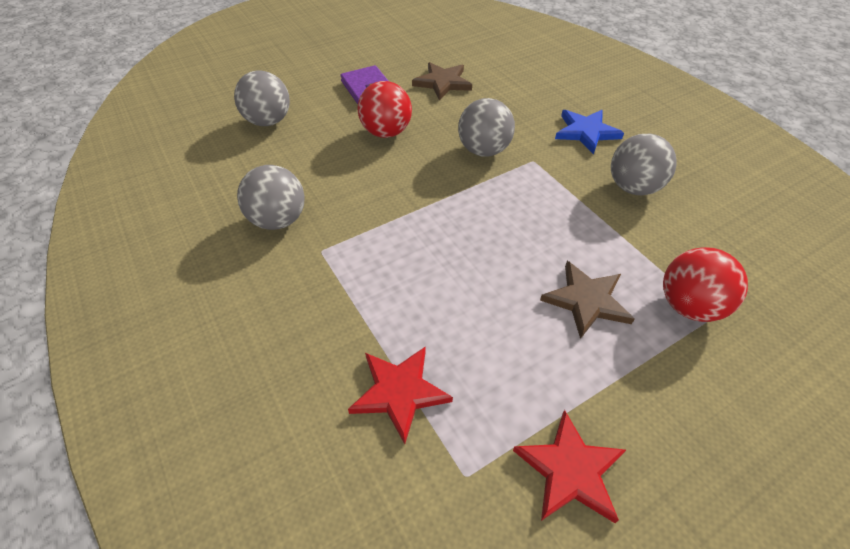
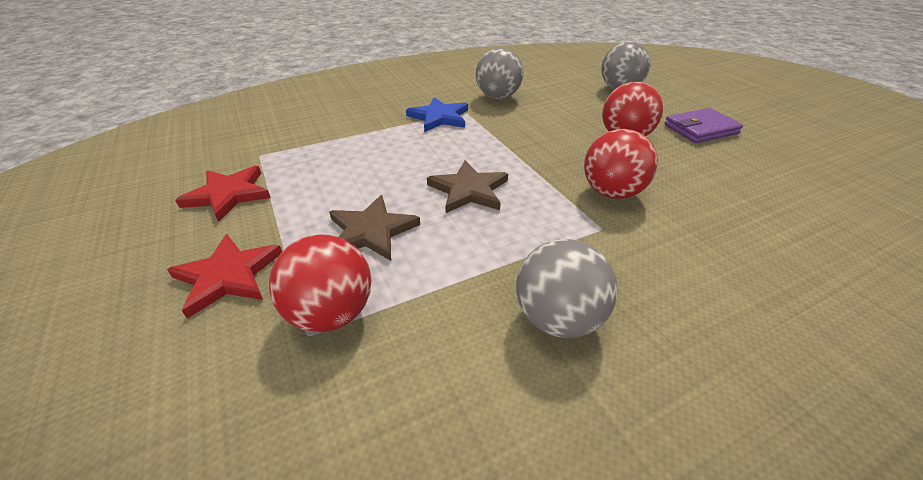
camera: 95 degrees right, 10 degrees down
red star [348,346,453,444] -> red star moved to [167,234,282,319]
brown star [412,62,472,100] -> brown star moved to [427,160,508,213]
grey ball [458,98,515,156] -> red ball [584,129,658,199]
blue star [555,110,624,155] -> blue star moved to [406,97,468,132]

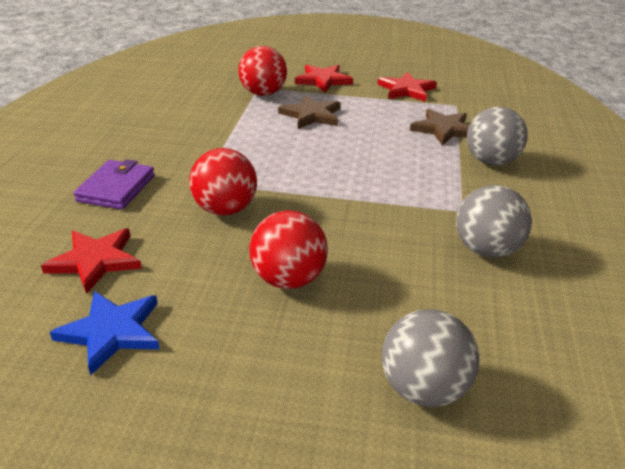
camera: 125 degrees right, 5 degrees down
blue star [406,97,468,132] -> blue star moved to [50,291,159,376]
brown star [427,160,508,213] -> brown star moved to [410,109,469,146]
grey ball [516,239,618,338] -> grey ball moved to [467,107,528,166]
purple wallet [664,108,743,143] -> purple wallet moved to [74,159,155,210]
none -> red star [41,228,142,294]

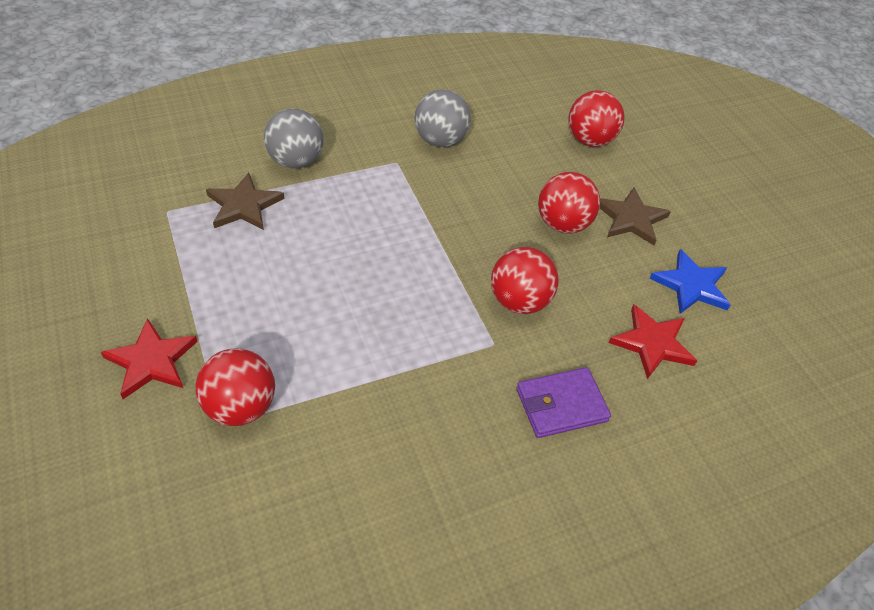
camera: 125 degrees left, 15 degrees up
brown star [278,95,341,129] -> brown star moved to [600,188,671,245]
red star [378,72,437,102] -> none
grey ball [382,309,480,407] -> red ball [568,90,624,147]

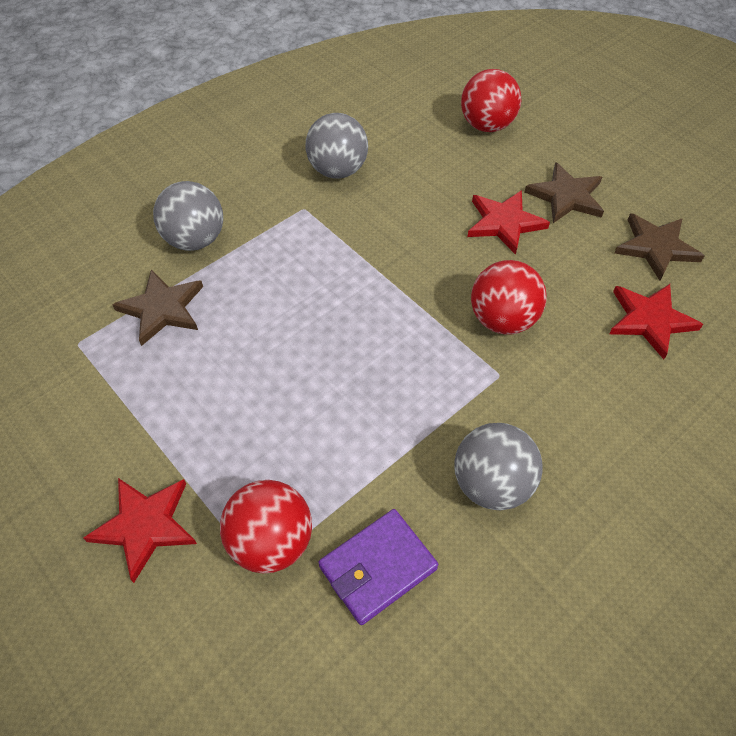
camera: 15 degrees left, 5 degrees up
purple wallet [516,367,611,438] -> purple wallet moved to [318,509,438,625]
red ball [538,172,600,233] -> red star [467,190,550,255]
blue star [650,249,730,314] -> brown star [614,213,704,280]
none -> grey ball [454,423,543,510]

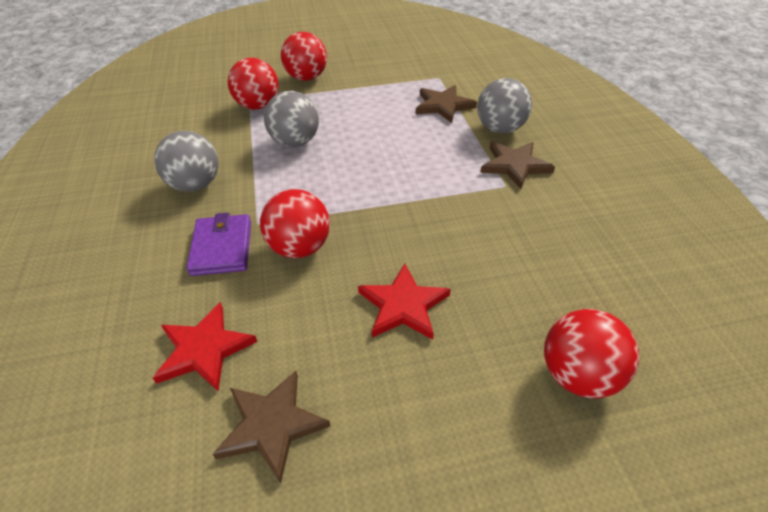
camera: 120 degrees right, 10 degrees down
red star [83,478,197,583] -> red ball [281,32,327,81]
grey ball [306,113,368,179] -> grey ball moved to [264,91,319,147]
purple wallet [318,509,438,625] -> purple wallet moved to [186,213,251,276]
brown star [525,162,604,223] -> brown star moved to [480,142,555,189]

